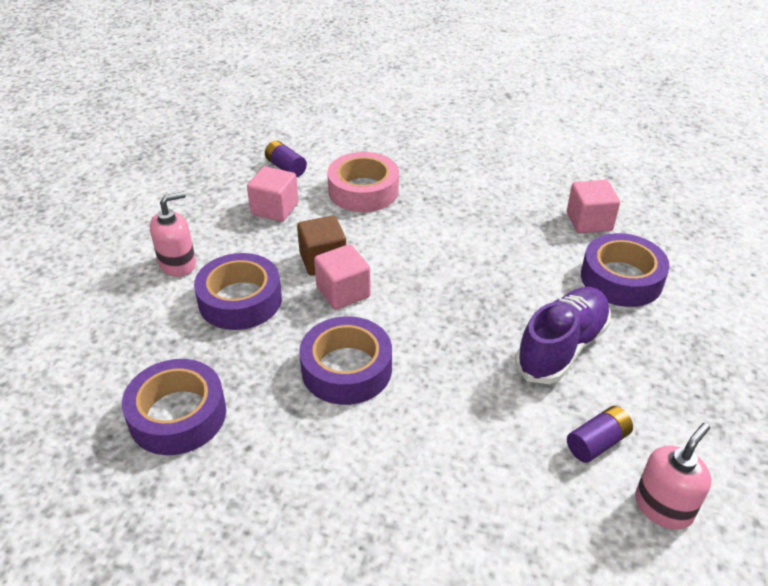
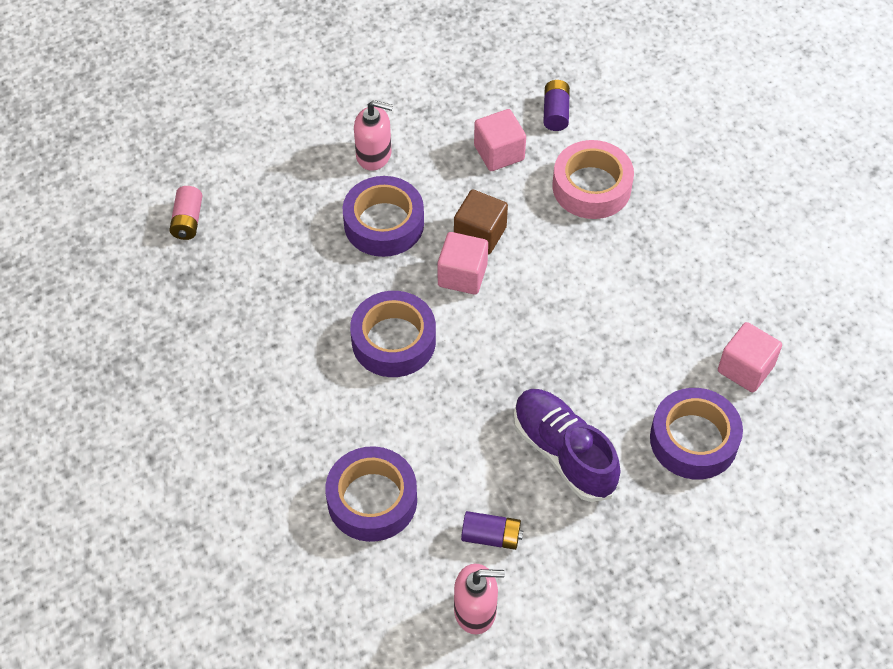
camera: 45 degrees right, 15 degrees up
purple tape [122,359,226,455] -> purple tape moved to [325,446,417,542]
purple shoe [515,287,611,384] -> purple shoe turned 120 degrees counterclockwise [514,389,621,502]
none -> pink battery [170,186,203,240]

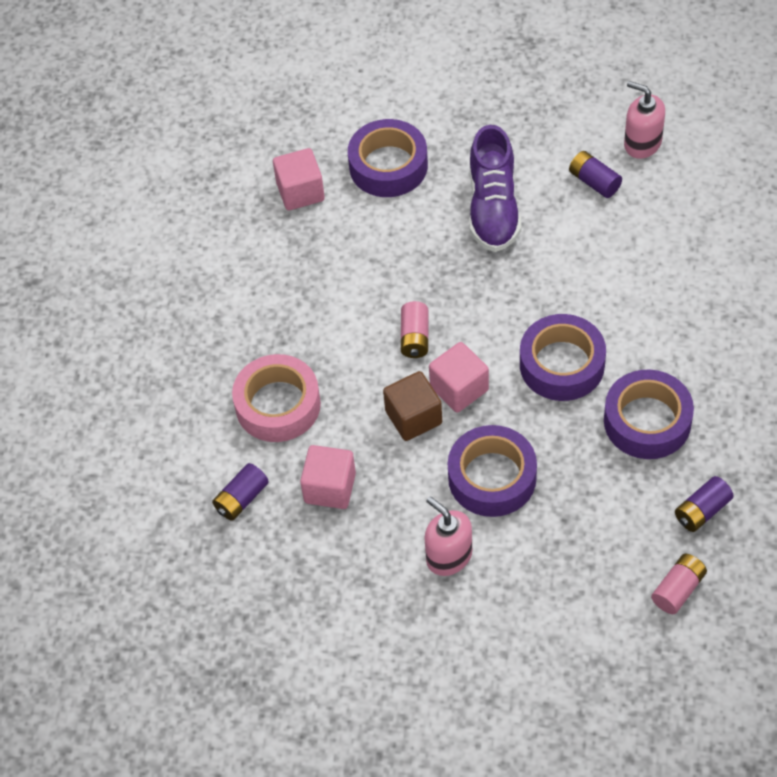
camera: 140 degrees left, 0 degrees up
purple tape [325,446,417,542] -> purple tape moved to [604,369,694,459]
none -> pink battery [401,301,428,358]
none -> purple battery [675,476,733,532]

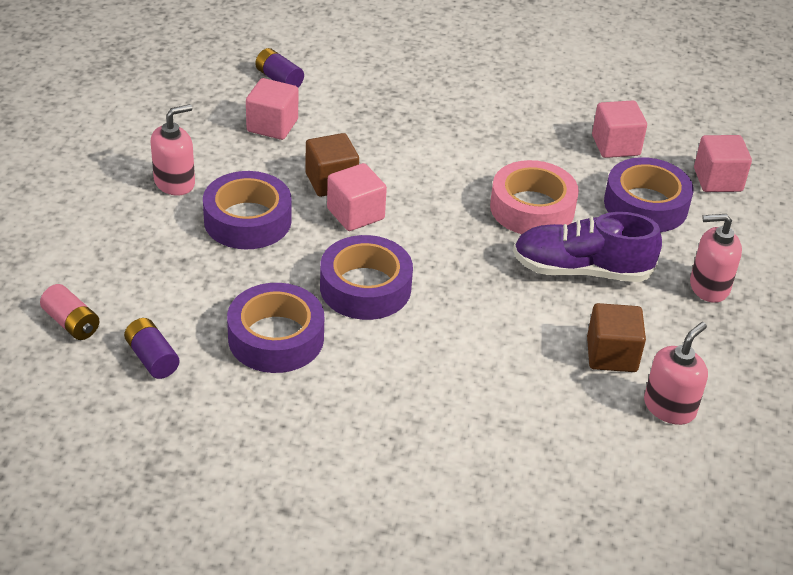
camera: 90 degrees right, 15 degrees down
pink tape [232,354,321,442] -> pink tape moved to [490,160,579,234]
pink battery [401,301,428,358] -> none
purple battery [569,151,622,198] -> brown cube [587,303,646,372]
none -> pink soap dispenser [690,214,742,303]
none -> pink cube [694,135,752,192]

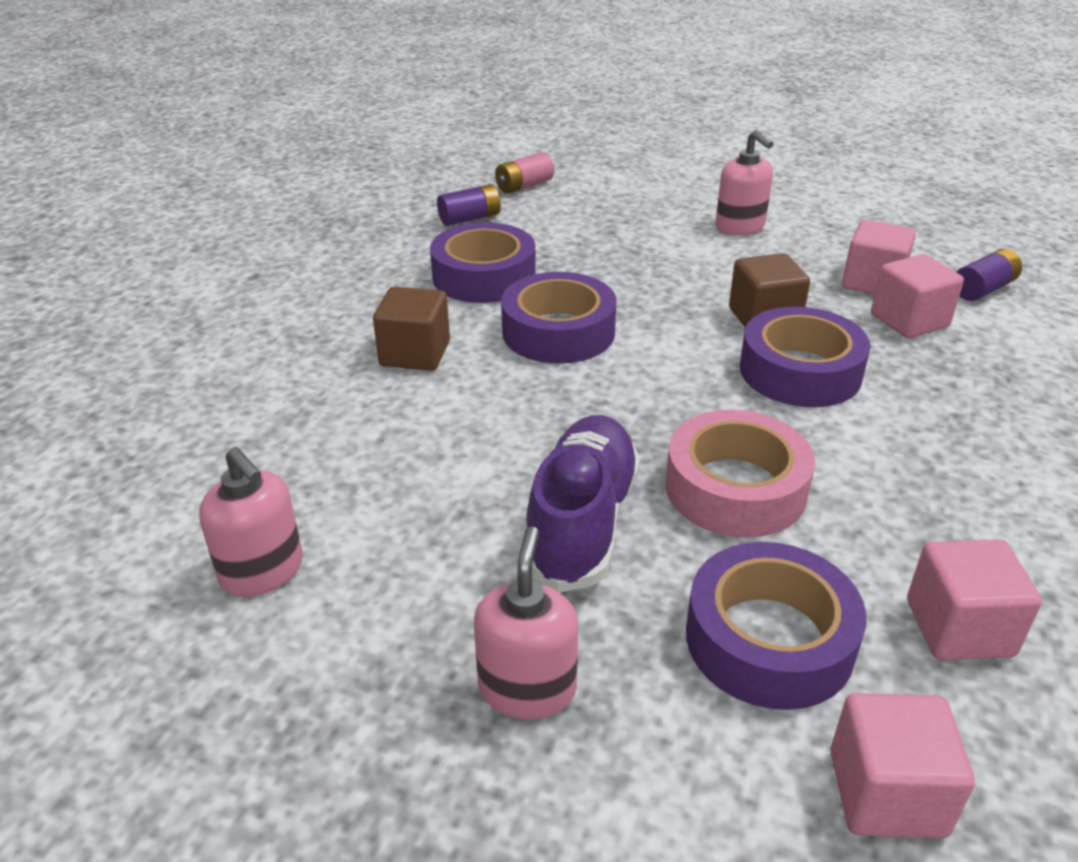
camera: 100 degrees right, 5 degrees down
purple tape [203,171,292,249] -> purple tape moved to [740,307,871,407]
pink cube [327,163,387,231] -> pink cube moved to [871,254,964,338]
brown cube [587,303,646,372] -> brown cube moved to [373,287,450,371]

